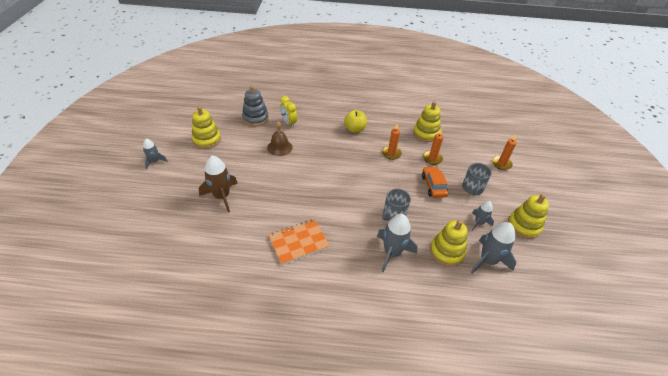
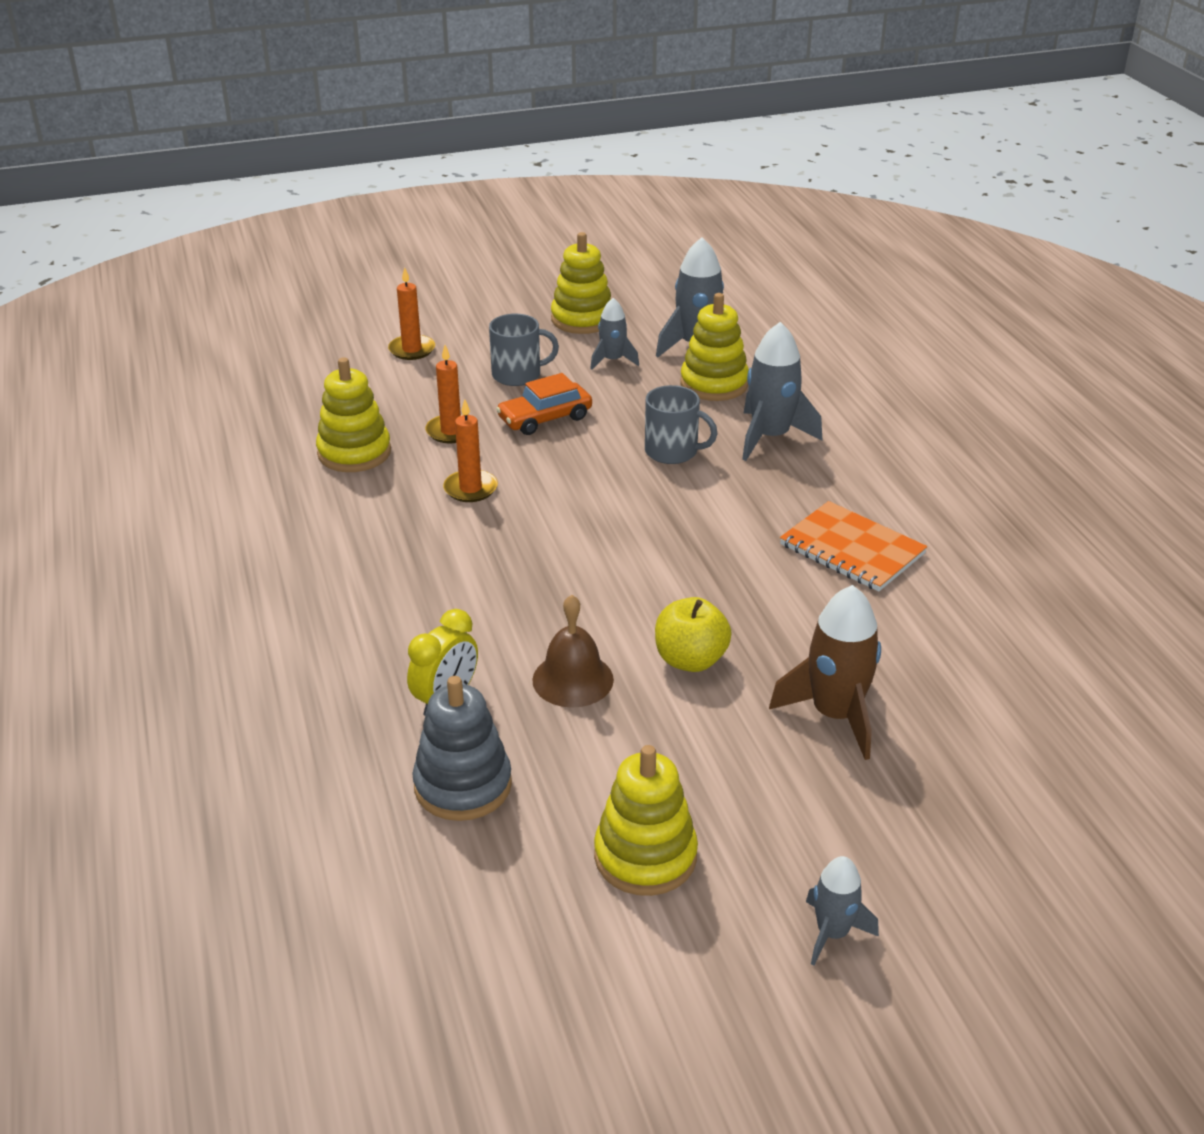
camera: 110 degrees left, 10 degrees down
yellow apple [344,110,367,133] -> yellow apple moved to [655,597,732,672]

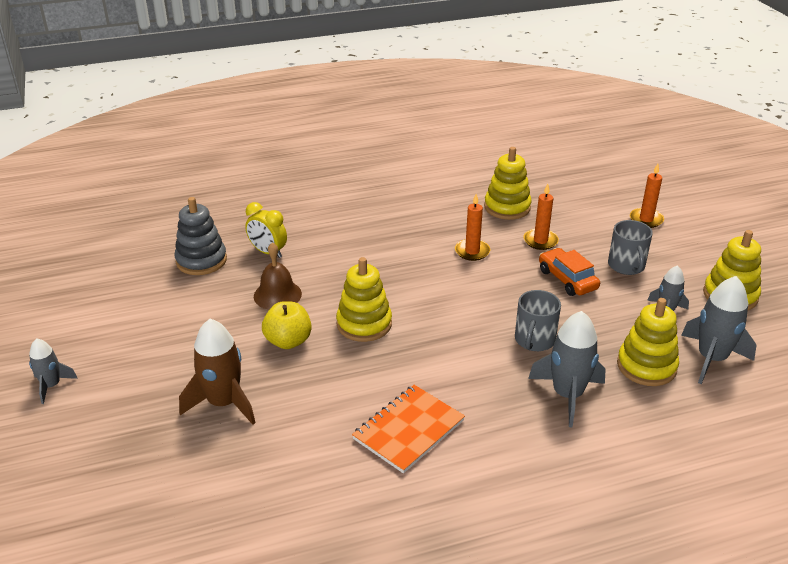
camera: 90 degrees right, 0 degrees up
yellow stacking toy [594,745,698,896] -> yellow stacking toy moved to [336,257,392,342]

